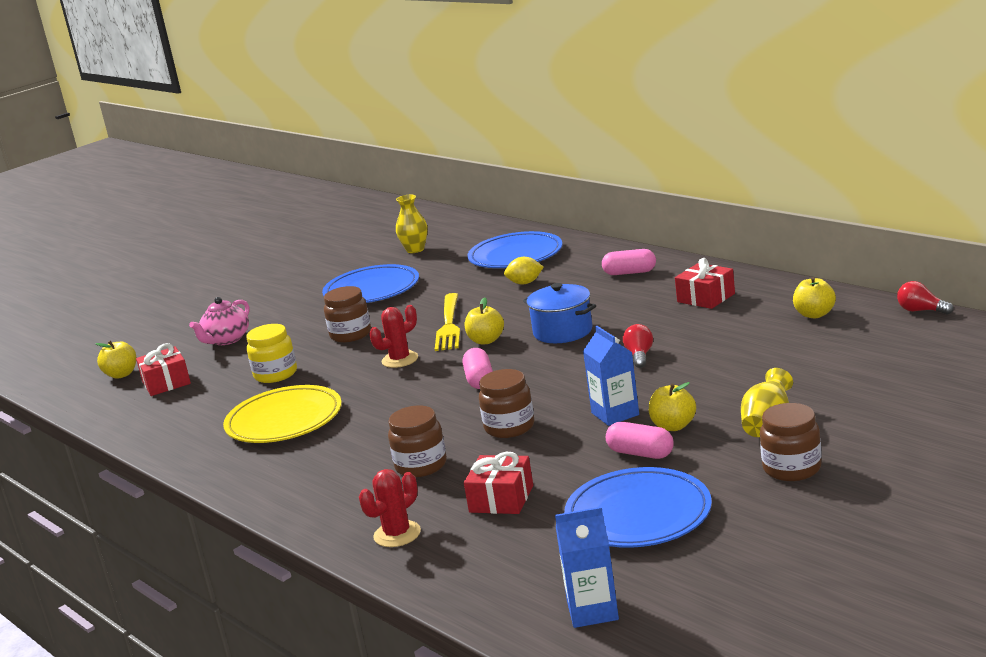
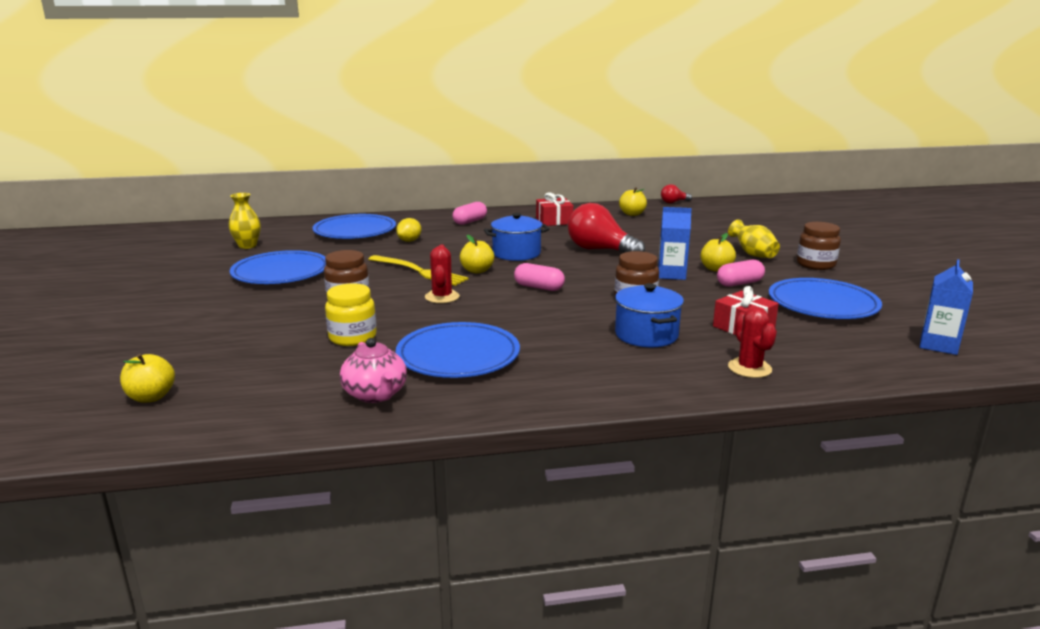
camera: 60 degrees left, 0 degrees up
red gift [136,343,191,396] -> none
pink teapot [189,297,249,345] -> pink teapot moved to [340,338,407,403]
yellow plate [223,385,342,443] -> blue plate [396,322,520,378]
brown jar [388,405,447,477] -> blue pot [615,283,684,347]
red light bulb [623,324,653,368] -> red light bulb [568,203,645,253], size x2.02

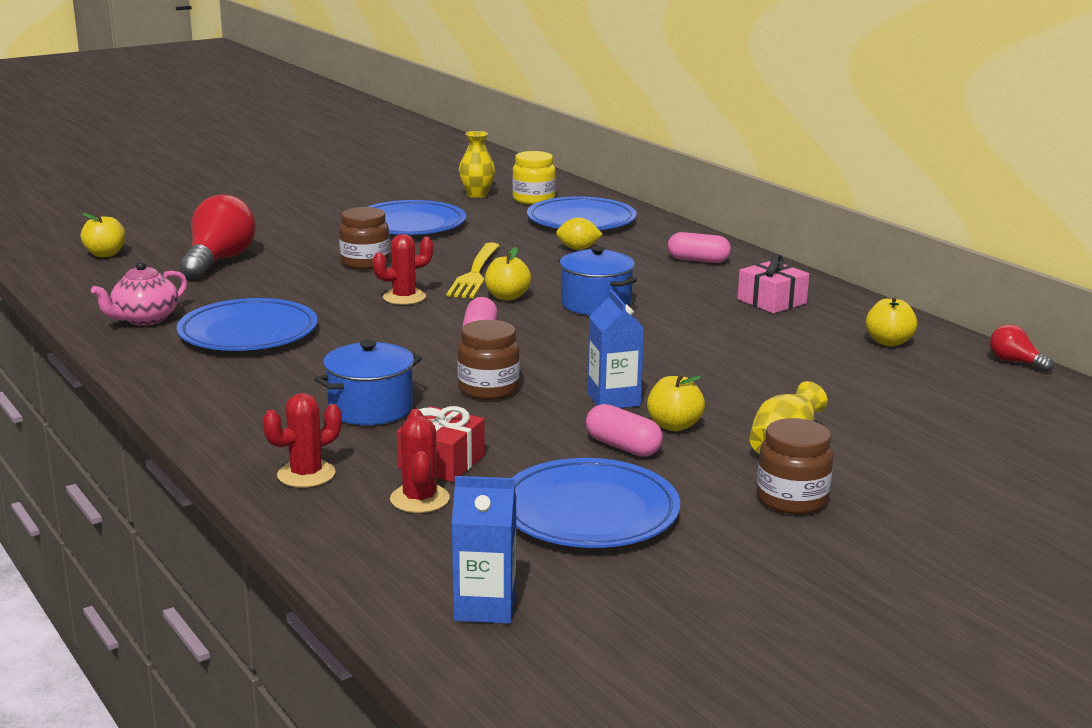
camera: 65 degrees right, 0 degrees up
yellow jar [325,283,377,346] -> yellow jar moved to [512,151,556,205]
red gift [536,192,573,226] -> pink gift [737,254,809,314]
red light bulb [568,203,645,253] -> red light bulb moved to [180,195,256,279]
none -> red cactus [390,409,450,513]

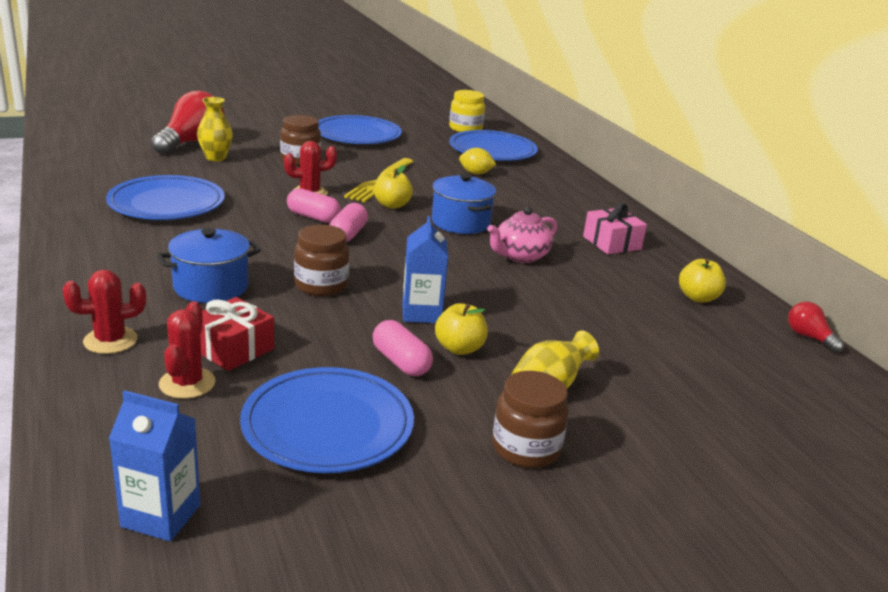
camera: 10 degrees right, 5 degrees up
yellow apple [80,213,126,257] -> none
pink teapot [91,261,187,326] -> pink teapot moved to [487,207,557,263]
yellow vase [459,131,495,198] -> yellow vase moved to [197,97,233,161]
pink capsule [668,232,731,263] -> pink capsule moved to [287,188,341,223]

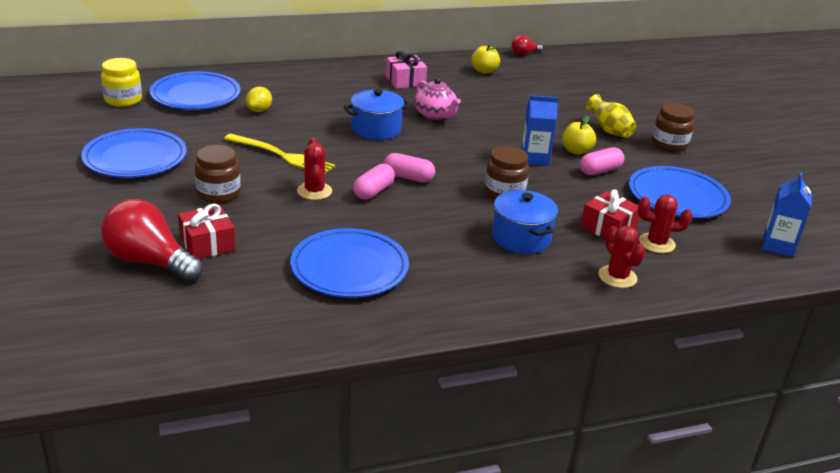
camera: 85 degrees left, 5 degrees up
yellow vase [197,97,233,161] -> red gift [178,204,236,259]
yellow apple [374,165,413,209] -> none

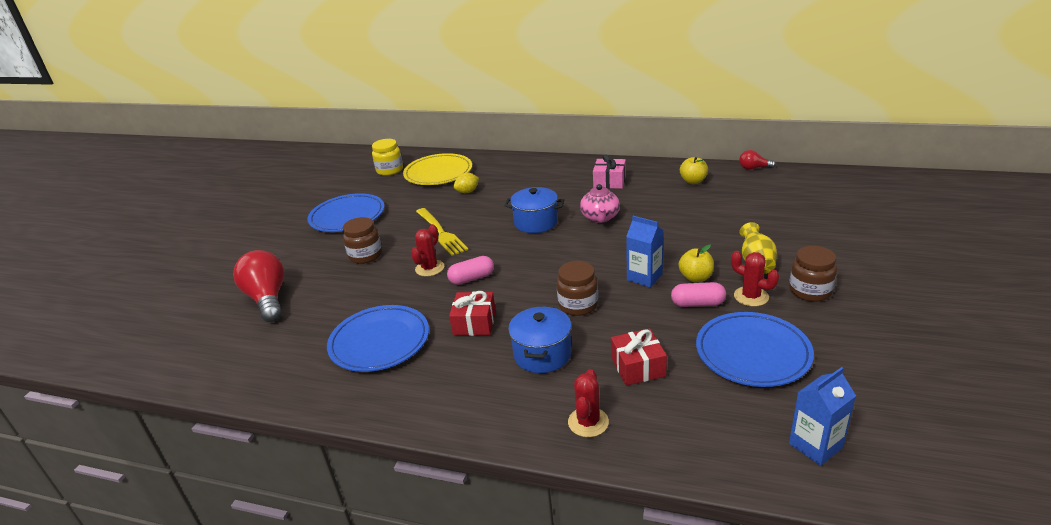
camera: 40 degrees right, 0 degrees up
blue plate [150,71,240,110] -> yellow plate [403,153,472,185]
red gift [178,204,236,259] -> red gift moved to [449,291,496,336]
pink capsule [383,153,435,183] -> none
red cactus [638,194,692,253] -> red cactus moved to [731,251,779,307]

